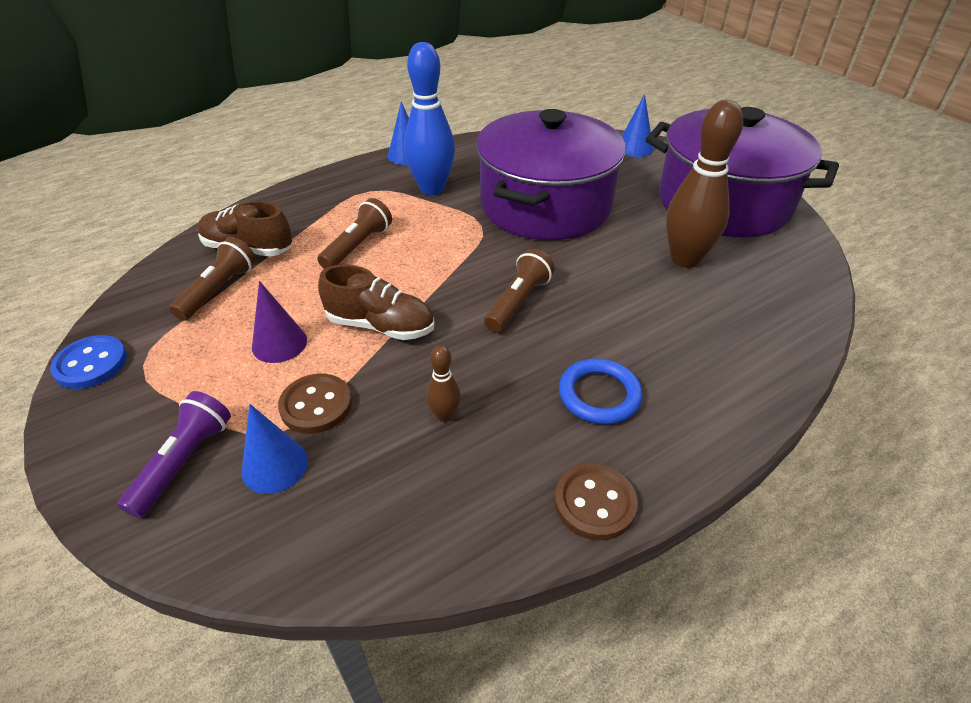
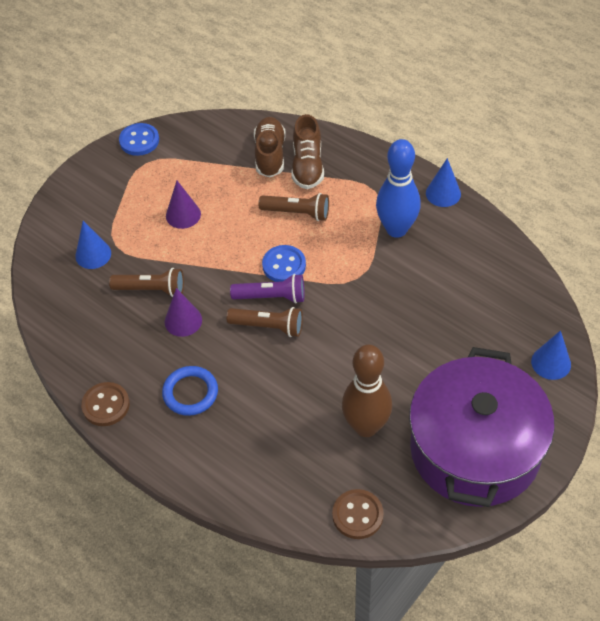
camera: 75 degrees right, 10 degrees up
purple flashlight [117,391,231,518] -> purple flashlight moved to [230,274,304,303]
brown flashlight [170,237,256,321] -> brown flashlight moved to [109,268,184,297]
brown button [278,374,352,434] -> brown button moved to [332,489,384,539]
brown shoe [318,264,434,340] -> brown shoe moved to [292,114,324,189]
brown bowling pin [426,345,461,422] -> none
purple pot [476,109,626,240] -> none
none -> purple cone [165,288,202,337]
none -> blue button [262,245,306,282]

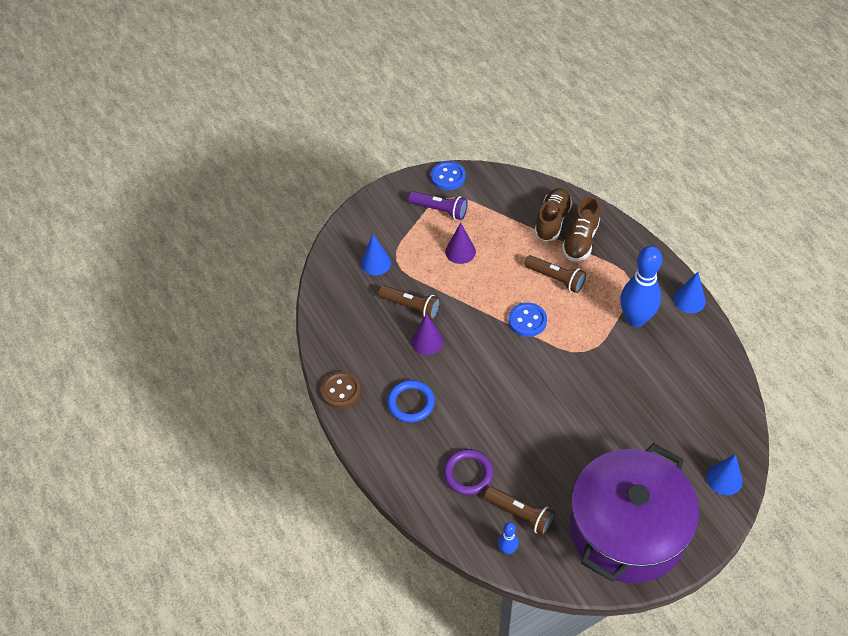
camera: 20 degrees right, 0 degrees up
brown flashlight [226,307,303,337] -> brown flashlight moved to [484,486,555,535]
purple flashlight [230,274,304,303] -> purple flashlight moved to [408,191,468,220]
brown button [332,489,384,539] -> blue bowling pin [498,522,519,555]
brown bowling pin [342,345,392,437] -> none
none -> purple ring [443,449,493,495]

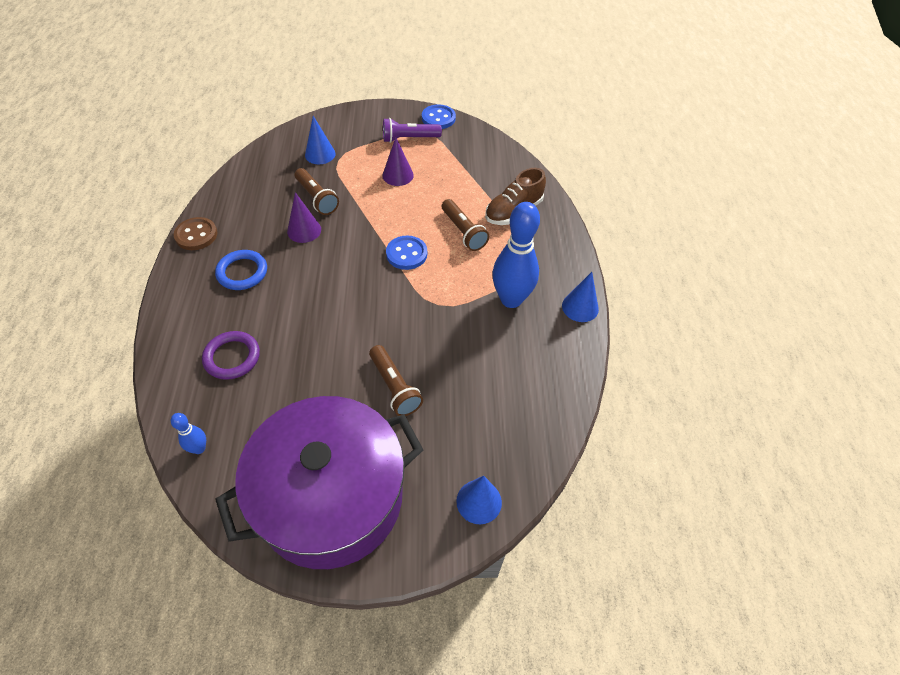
camera: 25 degrees right, 0 degrees up
purple flashlight [408,191,468,220] -> purple flashlight turned 120 degrees clockwise [383,118,442,143]
brown flashlight [484,486,555,535] -> brown flashlight moved to [369,345,423,416]
brown shoe [534,188,572,241] -> none

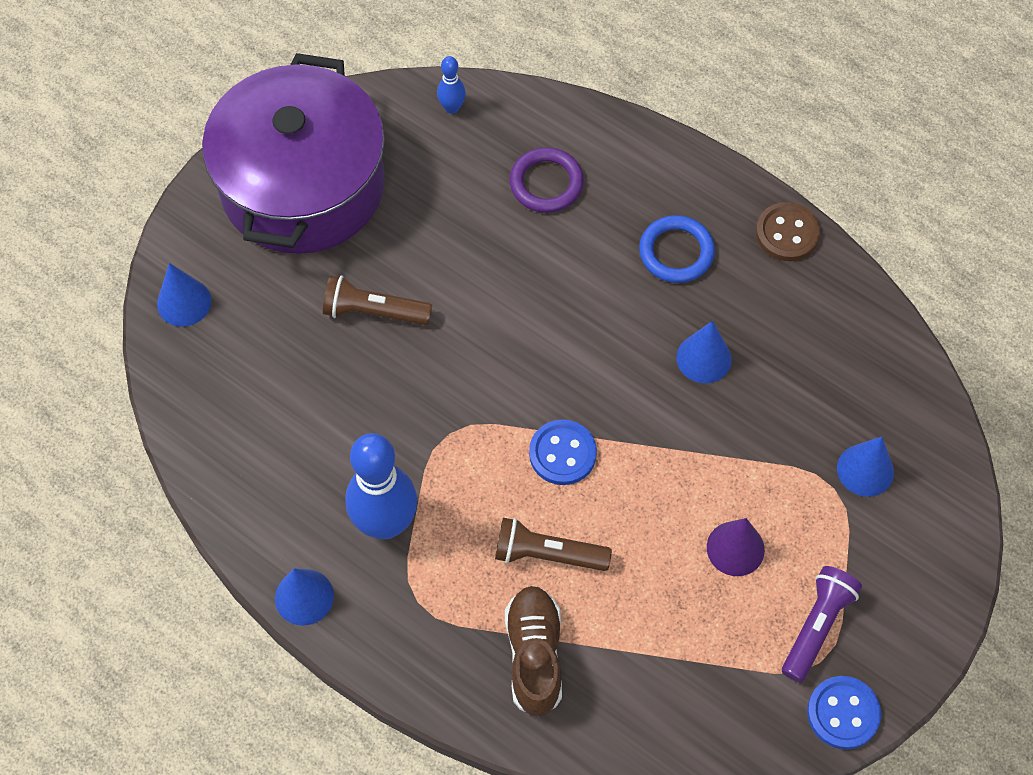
camera: 130 degrees right, 10 degrees up
purple cone [287,192,321,243] -> blue cone [677,321,732,383]
brown flashlight [294,168,339,215] -> none

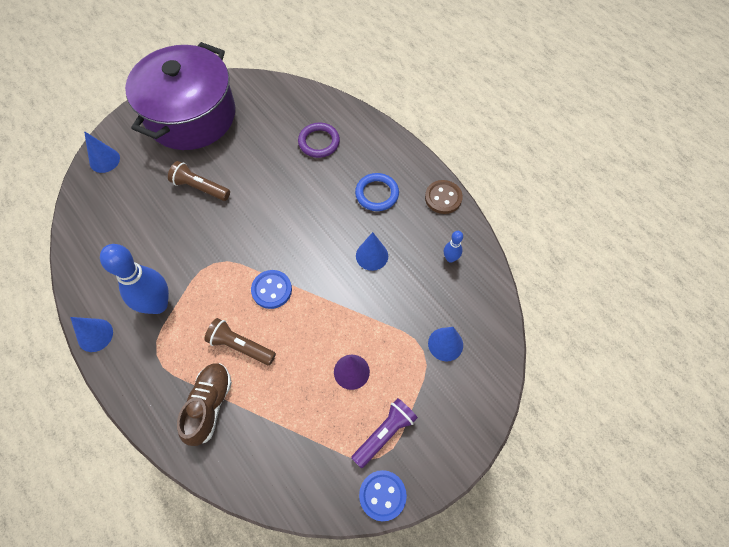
camera: 15 degrees right, 0 degrees up
blue bowling pin [437,56,466,114] -> blue bowling pin moved to [444,231,463,262]

